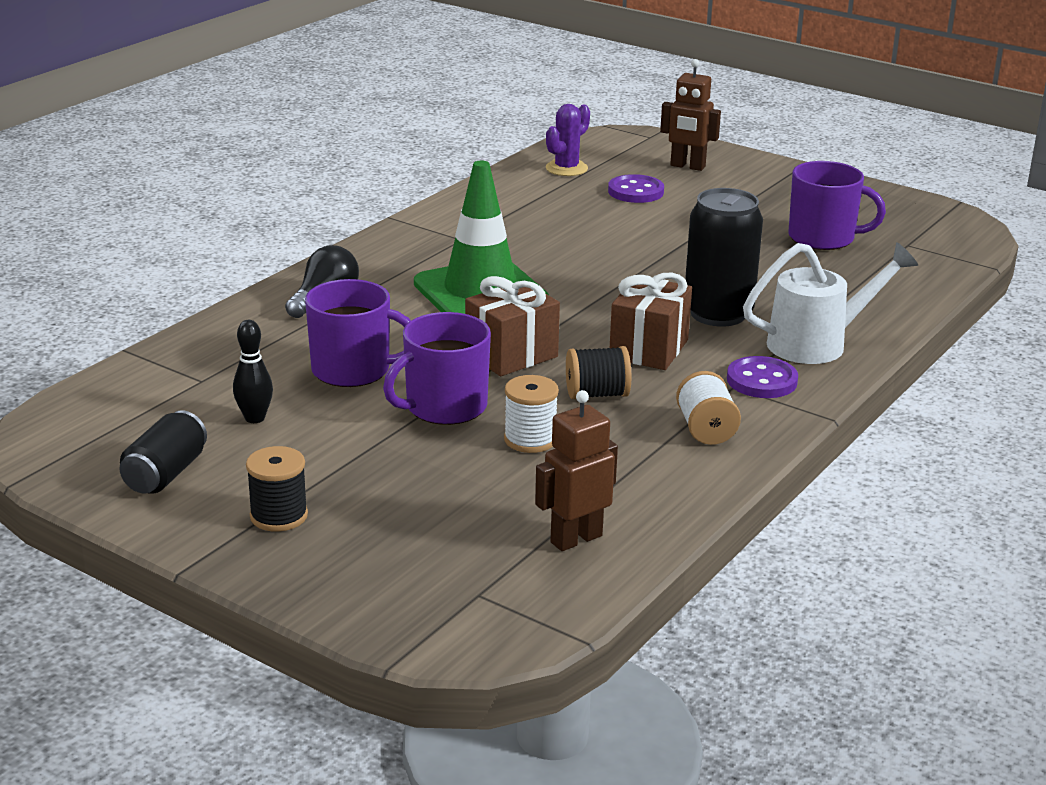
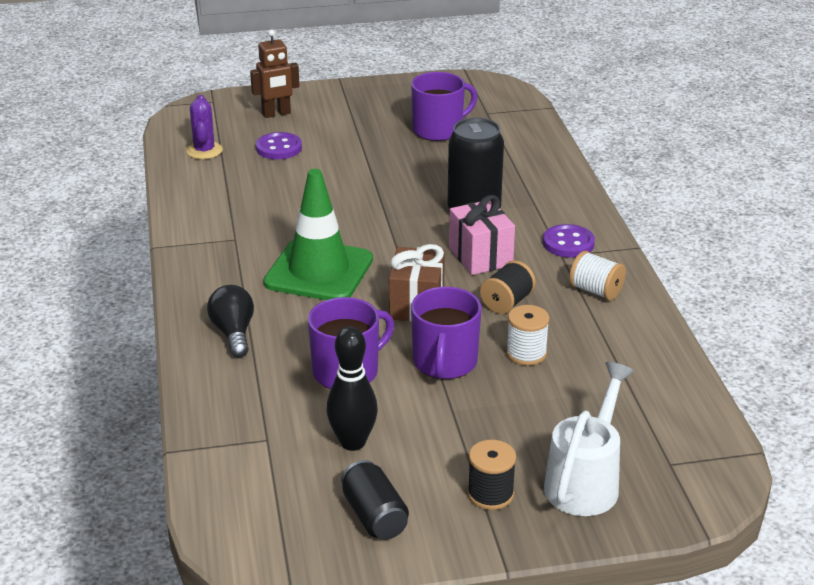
camera: 45 degrees left, 5 degrees up
black bowling pin [233,320,273,423] -> black bowling pin [327,326,378,451], size x1.51
brown robot [535,390,618,551] -> none
brown gift [610,273,692,370] -> pink gift [449,195,515,275]
white watering can [743,242,918,364] -> white watering can moved to [544,362,634,516]

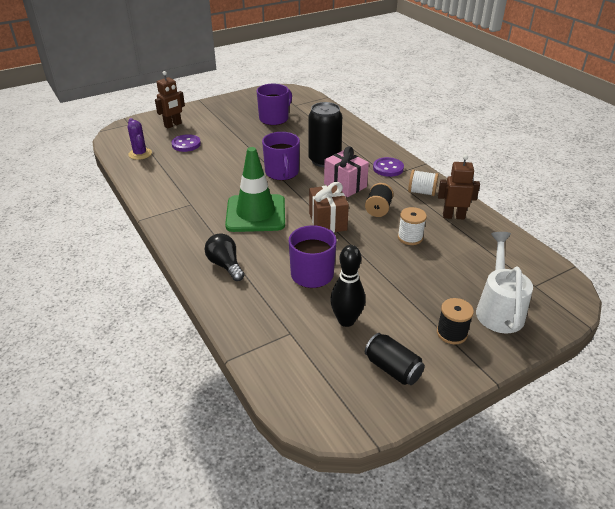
camera: 20 degrees left, 5 degrees up
purple mug [411,287,482,379] -> purple mug moved to [262,132,300,180]
none -> brown robot [438,154,480,220]

